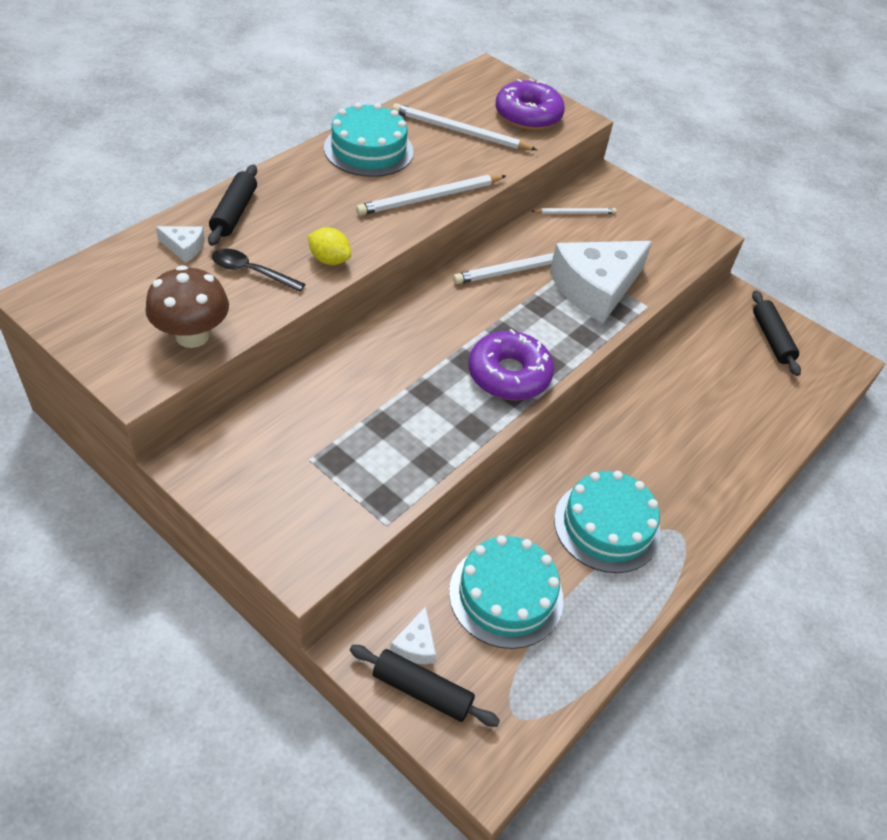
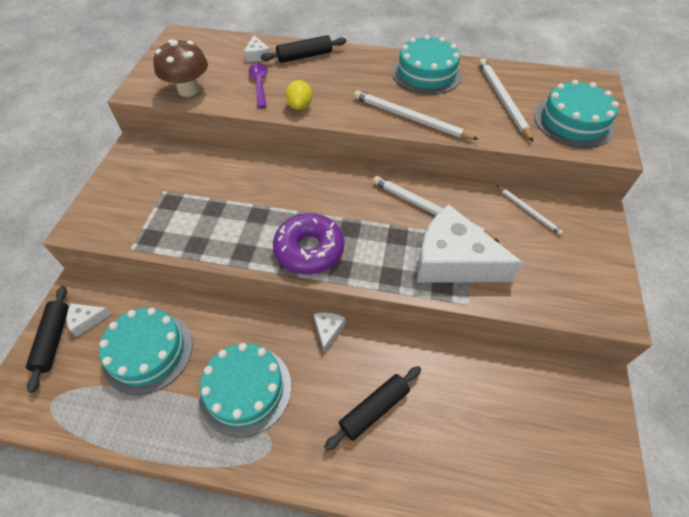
camera: 65 degrees right, 5 degrees up
black spoon [212,249,305,292] -> purple spoon [249,63,268,108]
purple donut [496,79,565,130] -> turquoise cake [534,80,619,148]
black rolling pin [752,291,801,376] -> black rolling pin moved to [324,366,421,451]
none -> white cheese [314,313,346,353]

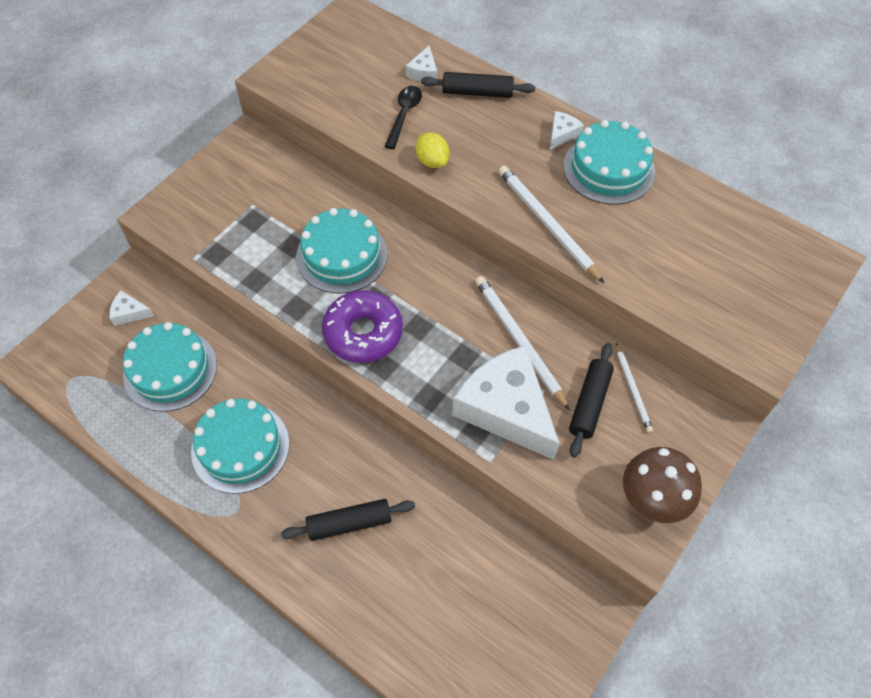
camera: 25 degrees right, 5 degrees up
black rolling pin [26,286,69,393] -> black rolling pin moved to [569,343,614,457]
brown mushroom [153,39,208,97] -> brown mushroom moved to [623,447,702,523]
purple spoon [249,63,268,108] -> black spoon [385,86,422,149]
yellow lemon [285,80,312,110] -> yellow lemon turned 60 degrees counterclockwise [415,133,450,168]
white cheese [314,313,346,353] -> white cheese moved to [550,111,584,150]
white pencil [479,58,533,142] -> none
turquoise cake [534,80,619,148] -> turquoise cake moved to [296,208,387,294]

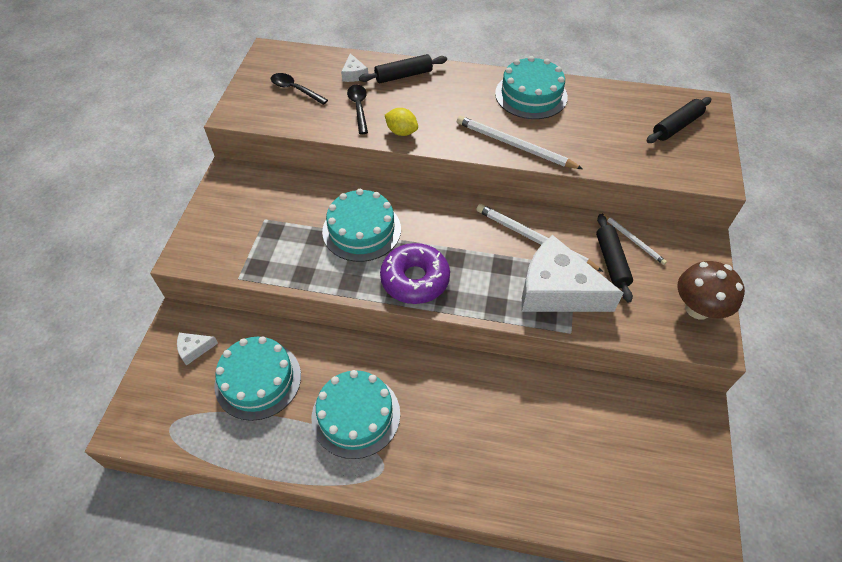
camera: 25 degrees left, 5 degrees down
black rolling pin [281,499,415,541] -> black rolling pin moved to [646,97,711,143]
white cheese [550,111,584,150] -> none
none -> black spoon [271,73,328,105]

